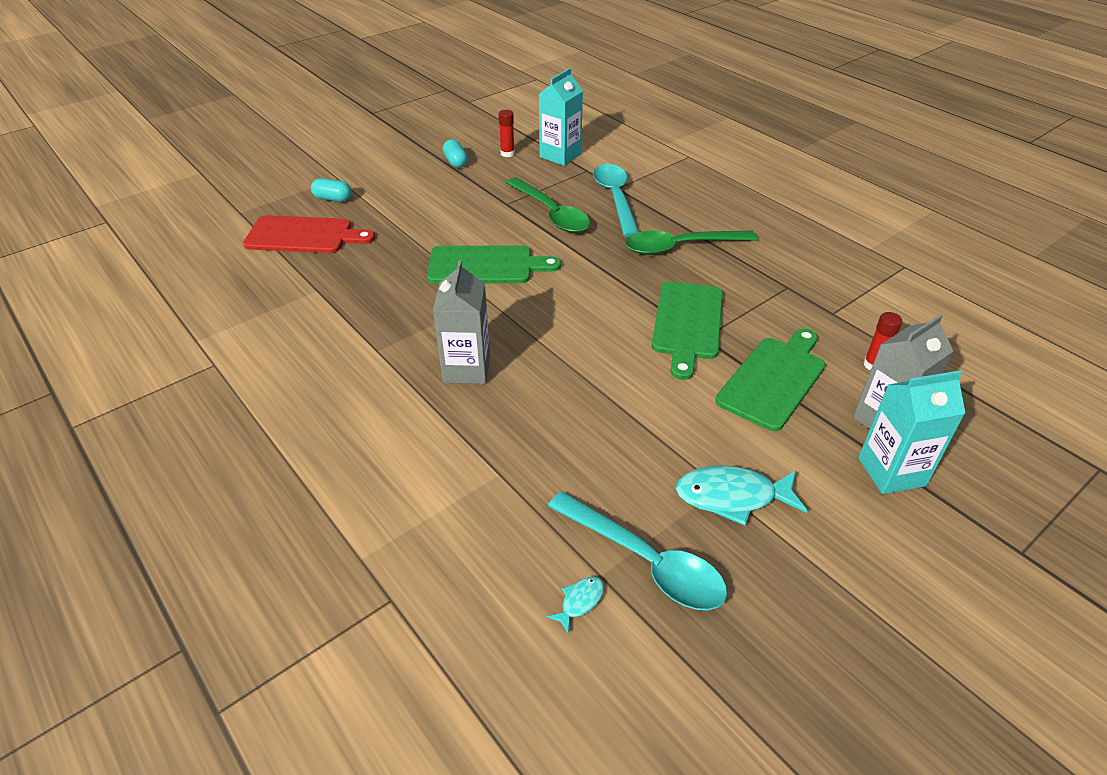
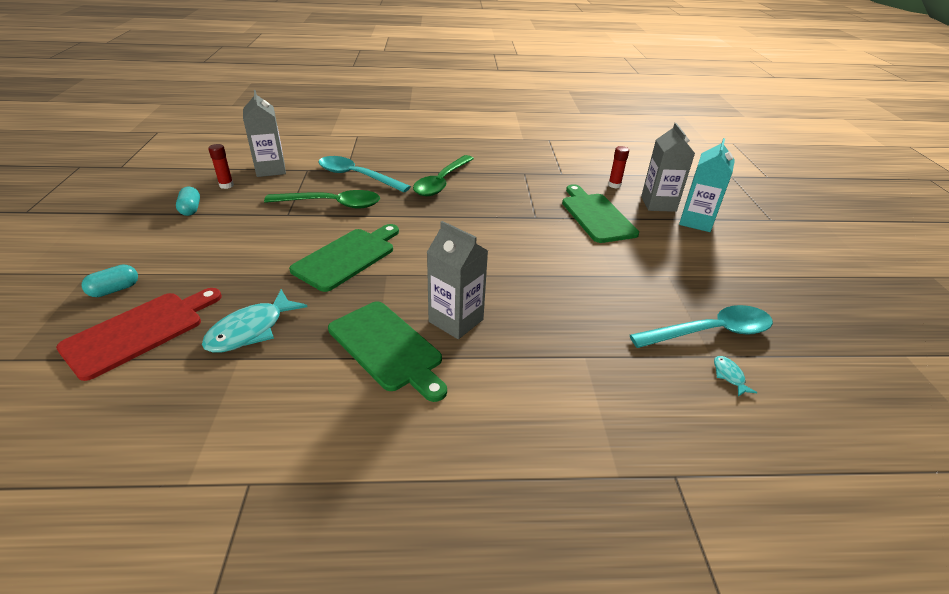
camera: 55 degrees left, 5 degrees down
turquoise capsule [443,139,468,168] -> turquoise capsule turned 60 degrees clockwise [176,187,200,216]
turquoise carton [539,68,583,165] -> grey carton [243,90,286,177]
green cutting board [652,282,723,380] -> green cutting board moved to [328,301,447,402]
turquoise fish [676,465,807,526] -> turquoise fish moved to [202,289,307,353]

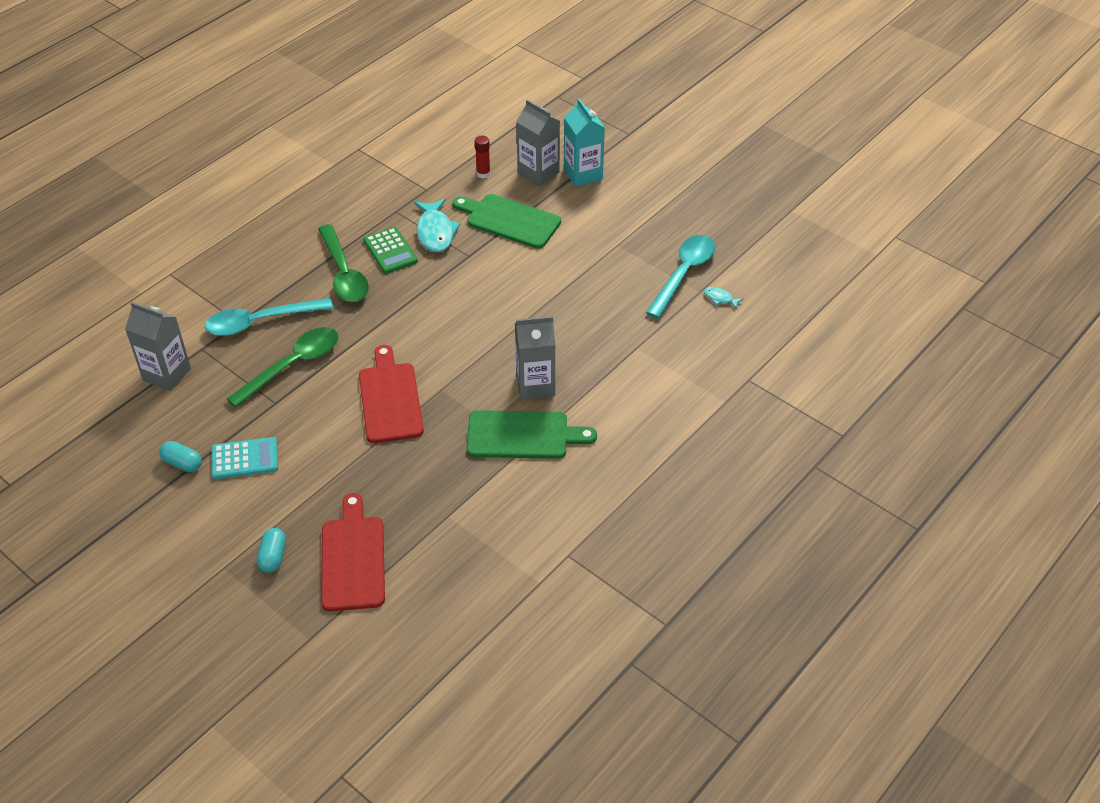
camera: 45 degrees left, 10 degrees up
turquoise fish [202,289,307,353] -> turquoise fish moved to [414,199,460,252]
red glue stick [208,144,234,189] -> none
green cutting board [289,224,399,292] -> red cutting board [359,345,424,443]
none -> turquoise calculator [211,437,278,479]
none -> green calculator [363,227,418,274]

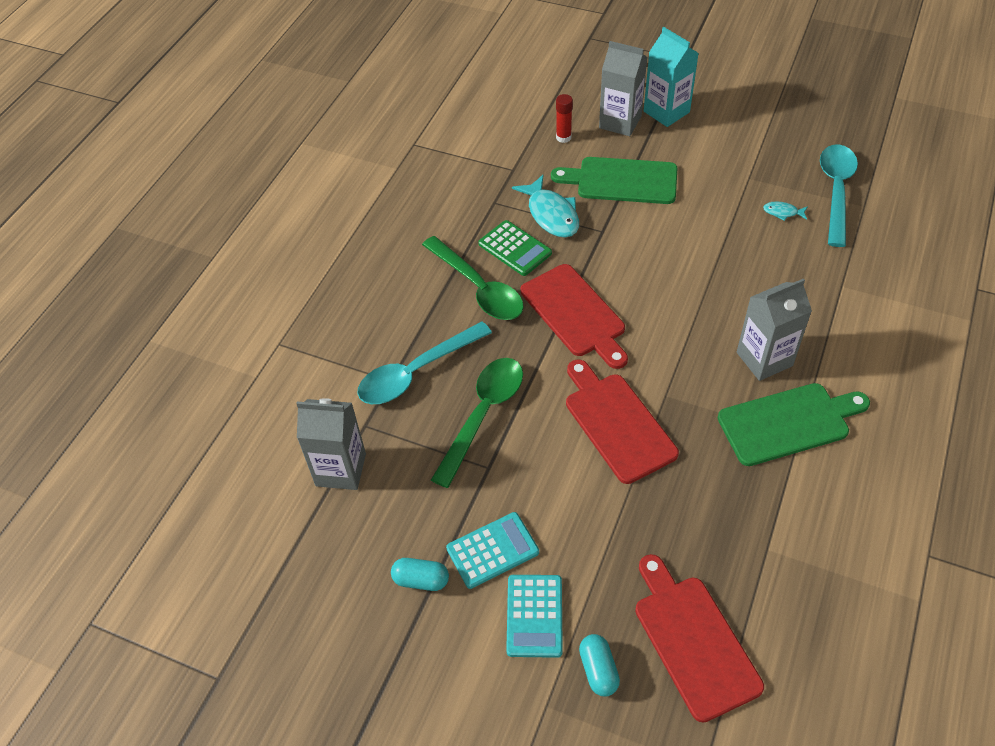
camera: 15 degrees left, 5 degrees up
turquoise fish [704,287,743,309] -> turquoise fish moved to [763,201,808,221]
none -> turquoise calculator [506,575,563,658]
none -> red cutting board [521,264,628,369]

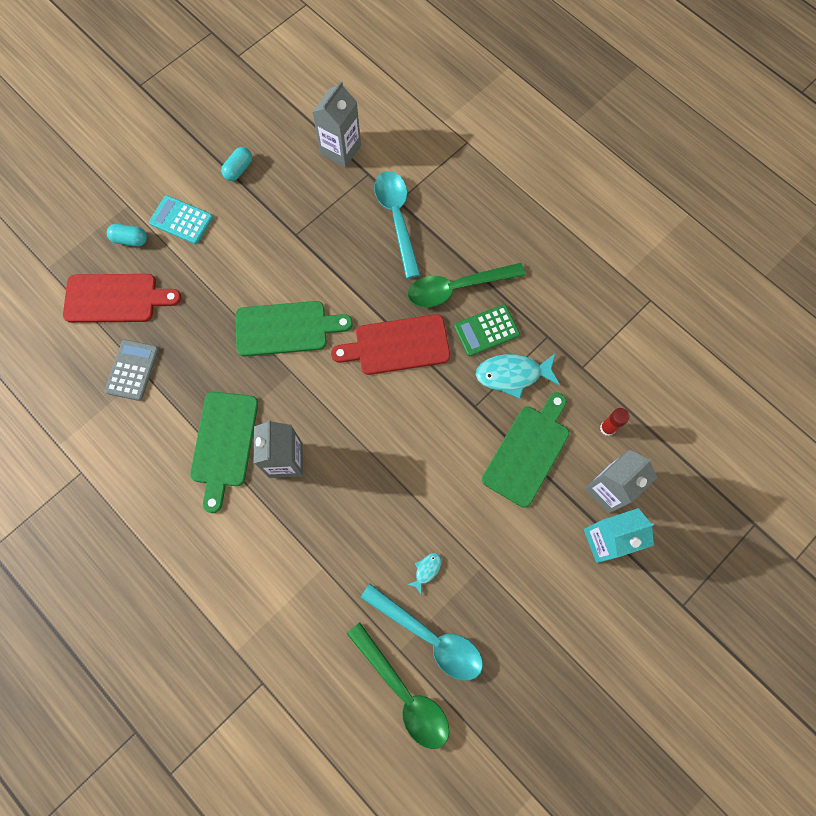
camera: 110 degrees right, 20 degrees up
green spoon [431,358,523,488] -> green spoon moved to [347,623,449,749]
turquoise calculator [446,512,539,589] -> none
red cutting board [566,360,679,484] -> green cutting board [235,301,353,356]
none -> grey calculator [105,339,159,401]

